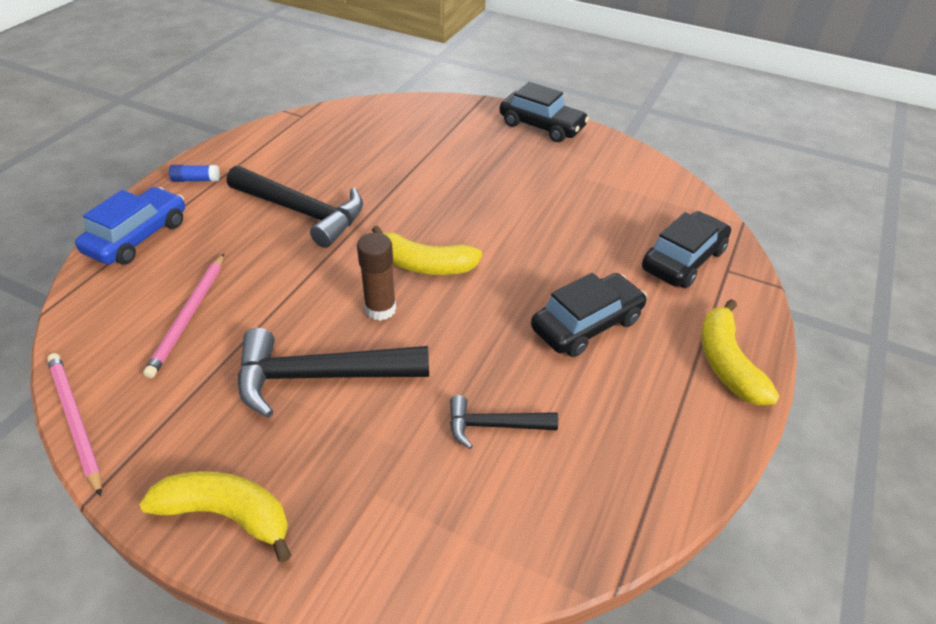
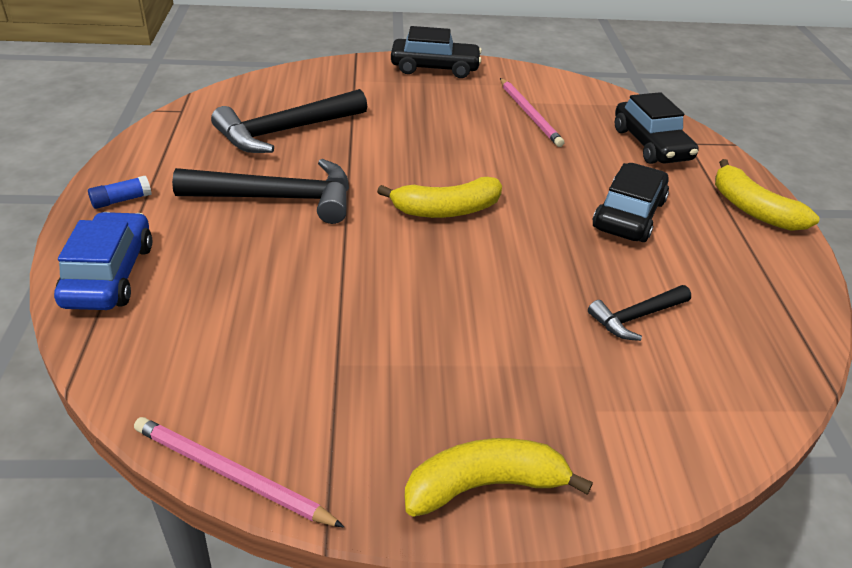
camera: 30 degrees left, 5 degrees down
pink pencil [143,254,224,378] -> pink pencil moved to [500,78,564,147]
black hammer [238,328,429,418] -> black hammer moved to [211,89,367,153]
brown glue stick [357,233,396,321] -> none
black car [642,211,731,288] -> black car turned 150 degrees clockwise [615,92,699,164]

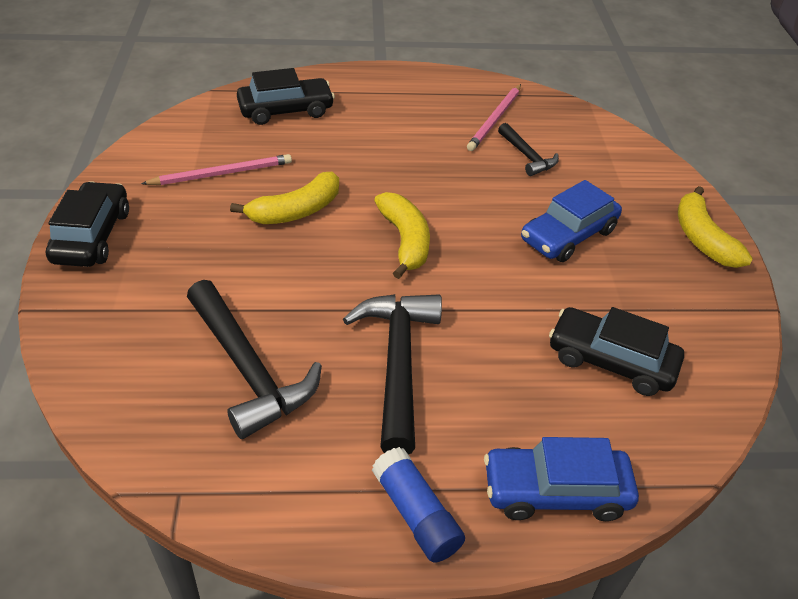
camera: 90 degrees left, 5 degrees up
blue glue stick [88,176,151,209] -> blue glue stick [372,447,465,563], size x1.59
pink pencil [134,417,344,527] -> pink pencil moved to [467,84,521,151]
black car [593,163,669,242] -> black car moved to [549,307,684,396]
yellow banana [715,159,820,231] -> yellow banana moved to [230,172,339,224]
none -> blue car [521,180,622,262]

